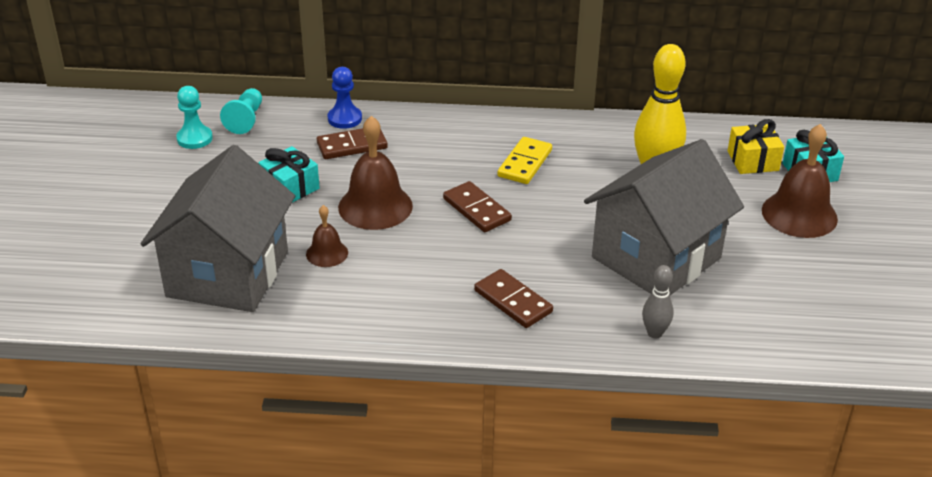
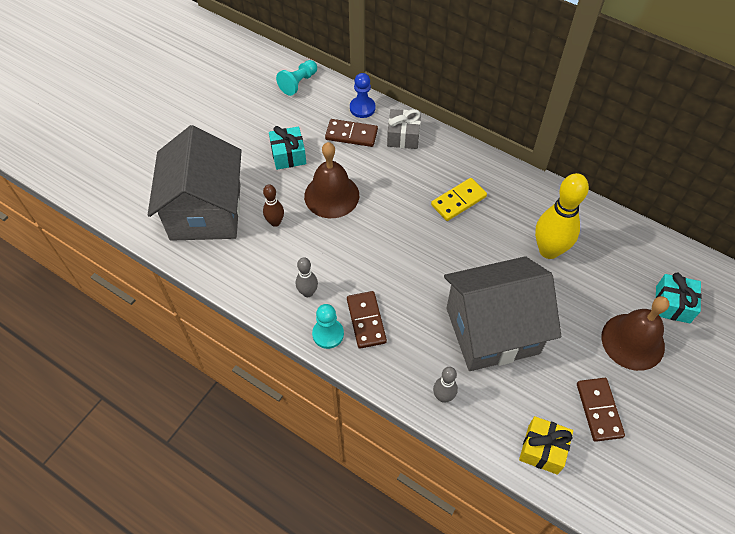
camera: 30 degrees right, 20 degrees up
grey house [140,145,295,312] -> grey house turned 45 degrees counterclockwise [148,125,242,241]
turquoise pawn [176,86,213,149] -> turquoise pawn moved to [312,304,344,349]
brown bell [306,205,348,267] -> brown bowling pin [263,184,284,227]
brown domino [443,181,512,232] -> brown domino moved to [577,378,625,442]
yellow gift [728,119,784,174] -> yellow gift moved to [519,416,573,475]
none -> grey bowling pin [296,257,318,297]
none -> grey gift [387,109,421,149]

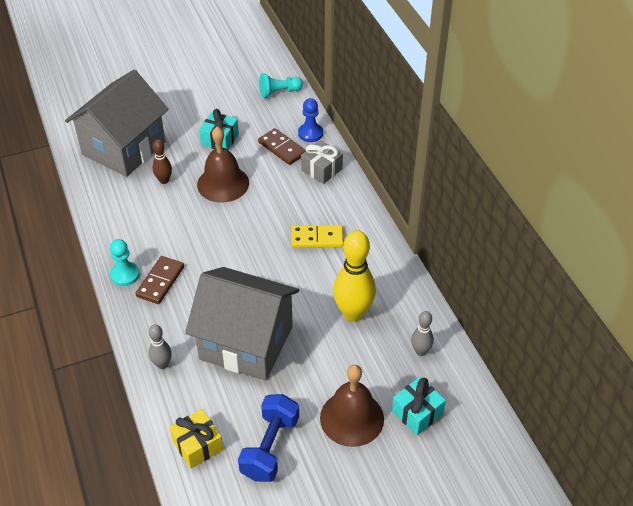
camera: 35 degrees right, 10 degrees down
grey bowling pin [296,257,318,297] -> grey bowling pin moved to [411,311,434,356]
brown domino [577,378,625,442] -> blue dumbbell [238,394,299,482]

